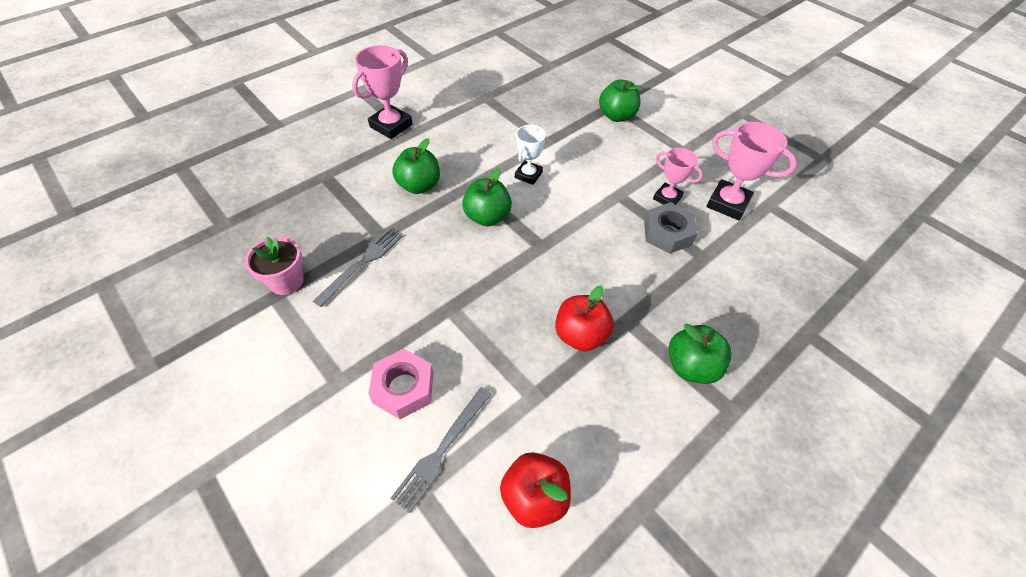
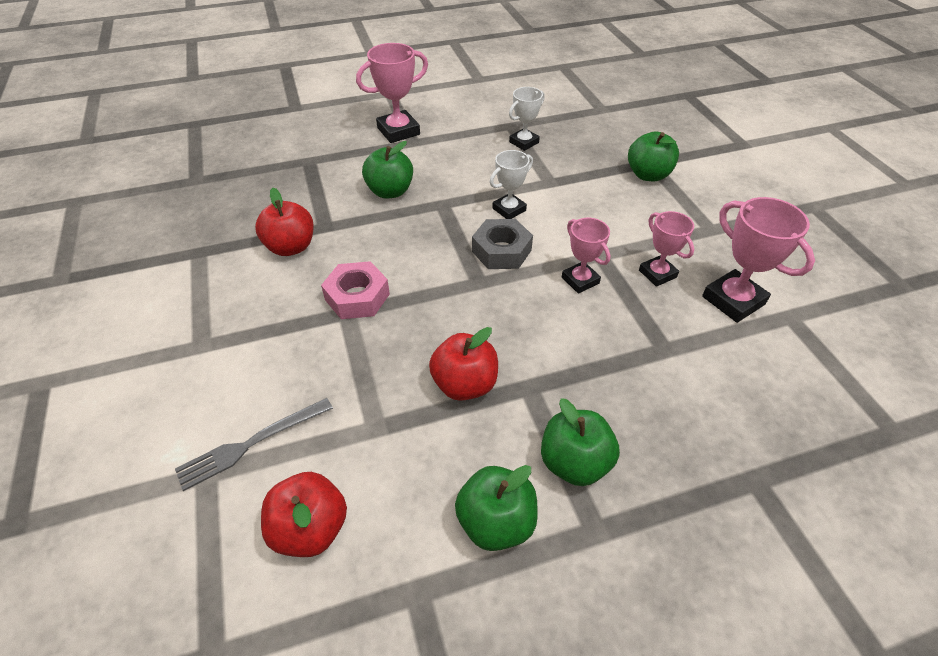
camera: 25 degrees right, 5 degrees down
pink flower pot [245,236,304,295] -> none
grey fork [313,228,403,307] -> red apple [255,188,314,256]
pink nut [369,349,433,419] -> pink nut moved to [321,261,390,319]
green apple [462,168,512,226] -> green apple moved to [455,465,538,551]
grey nut [644,203,698,254] -> grey nut moved to [472,219,533,269]
none -> white trophy [509,87,545,151]
none -> pink trophy [562,218,611,294]

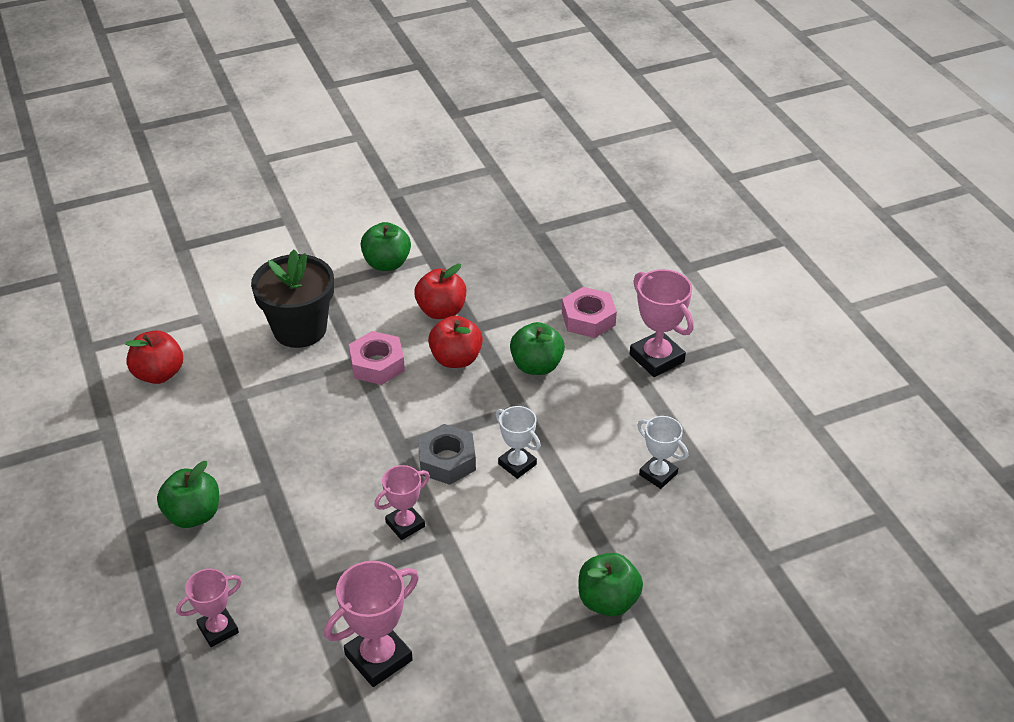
camera: 85 degrees right, 5 degrees down
grey fork [175,398,333,491] -> none
red apple [429,327,498,401] -> red apple moved to [428,316,483,368]
green apple [455,465,538,551] -> green apple moved to [361,222,411,271]
pink trophy [639,211,694,287] -> pink trophy moved to [176,569,242,647]
none -> black flower pot [251,250,334,348]
none -> pink nut [562,287,617,338]

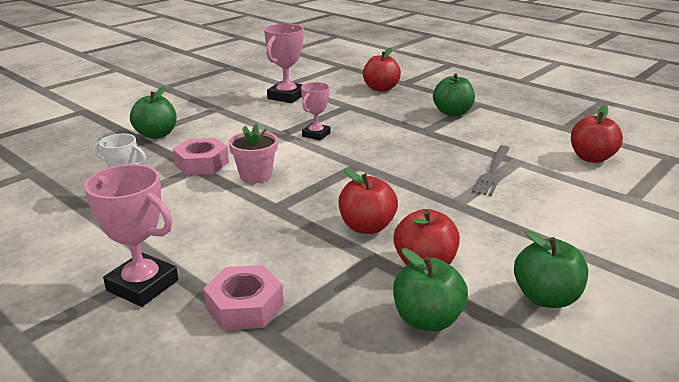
camera: 155 degrees right, 15 degrees down
pink trophy [176,569,242,647] -> red apple [363,48,401,92]
black flower pot [251,250,334,348] -> none
pink nut [349,331,405,385] -> pink nut moved to [173,138,229,175]
grey nut [418,424,476,485] -> none
white trophy [496,406,541,479] -> pink flower pot [229,123,278,183]
green apple [510,322,565,375] -> green apple moved to [393,248,468,331]
none -> grey fork [472,145,510,196]

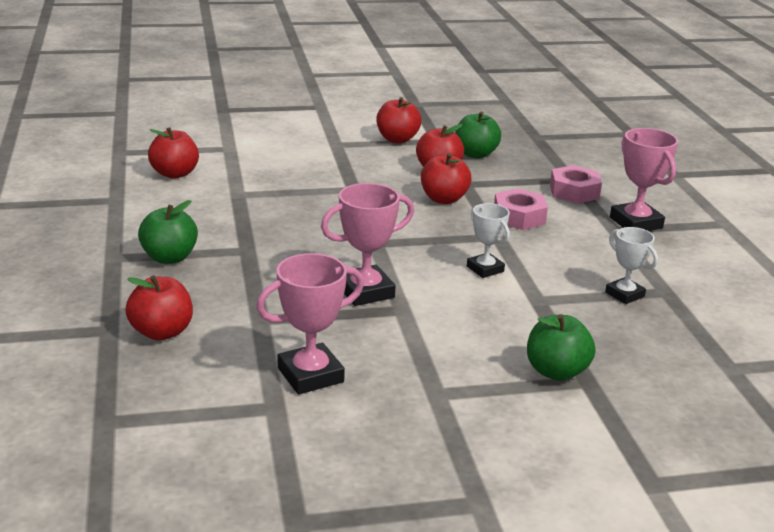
camera: 145 degrees left, 0 degrees up
pink nut [173,138,229,175] -> pink nut moved to [494,188,548,230]
pink flower pot [229,123,278,183] -> white trophy [467,203,510,278]
pink trophy [301,82,330,140] -> pink trophy [321,183,414,306], size x1.56
grey fork [472,145,510,196] -> none
green apple [514,230,588,308] -> red apple [377,97,421,143]

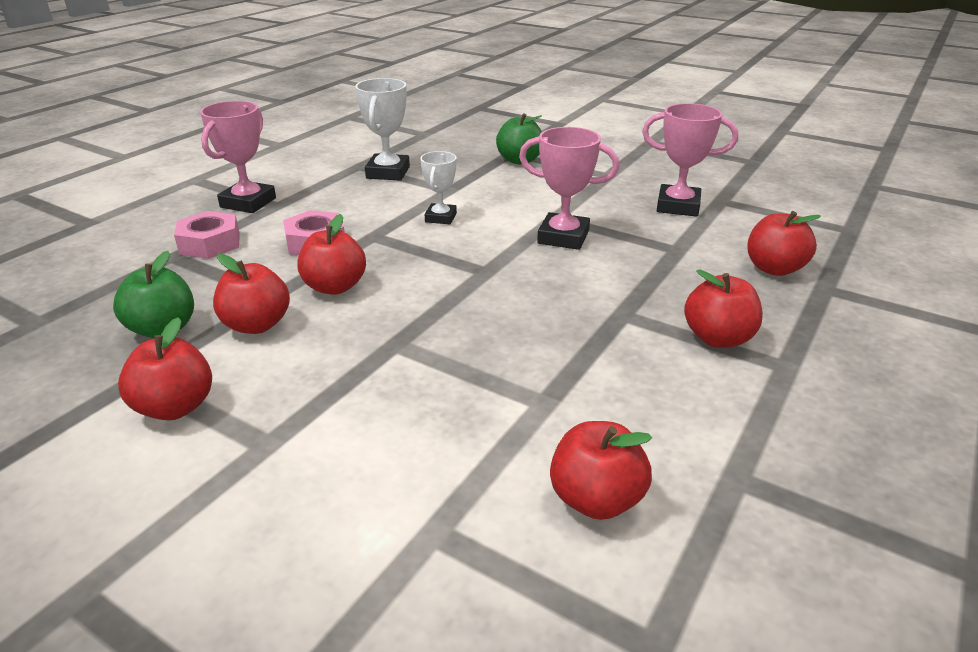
camera: 135 degrees left, 5 degrees up
green apple [138,200,198,264] -> red apple [684,269,763,348]
white trophy [605,227,658,304] -> white trophy [355,78,410,181], size x1.56

